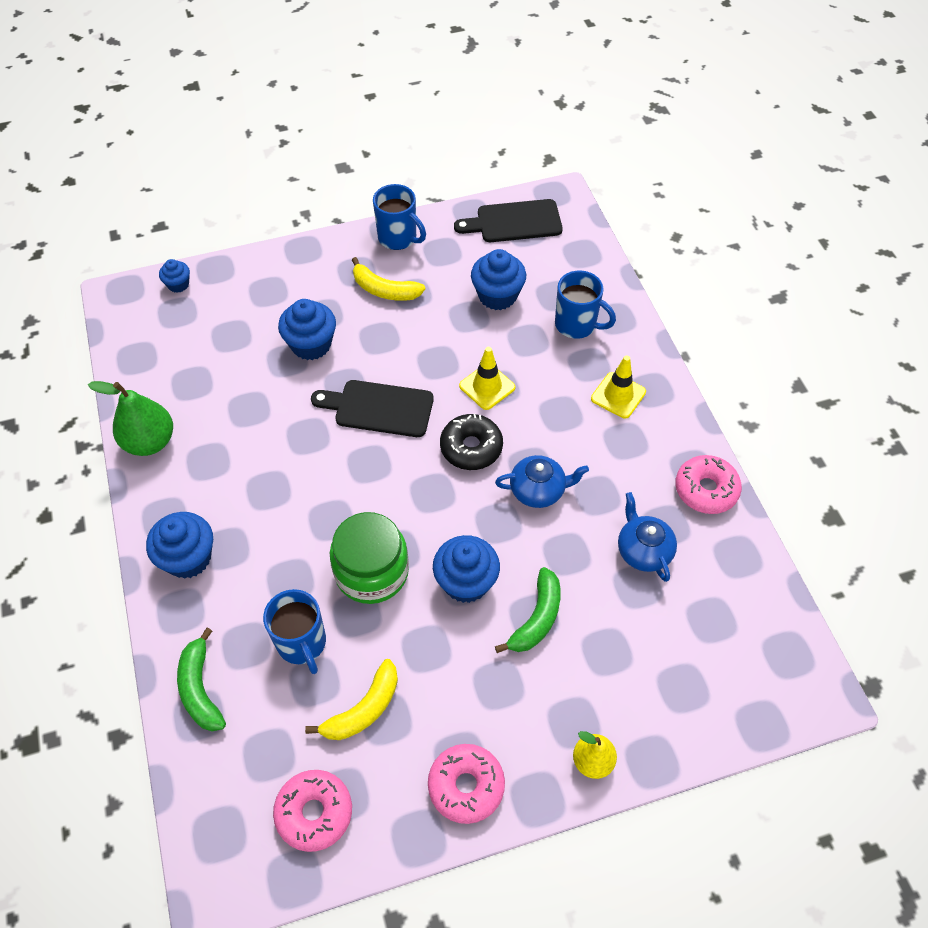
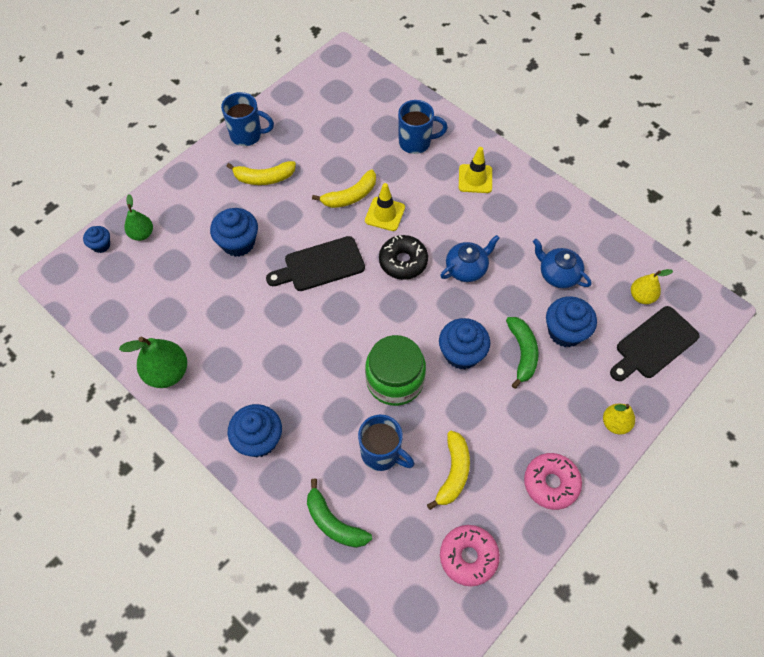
camera: 30 degrees left, 5 degrees up
black cutting board [454,199,563,242] -> black cutting board moved to [610,306,700,381]
blue cupcake [471,249,526,310] -> blue cupcake moved to [546,296,597,347]
pink donut [675,455,742,514] -> none
none -> green pear [124,194,153,241]
none -> yellow banana [312,169,376,208]
none -> yellow pear [631,269,673,304]

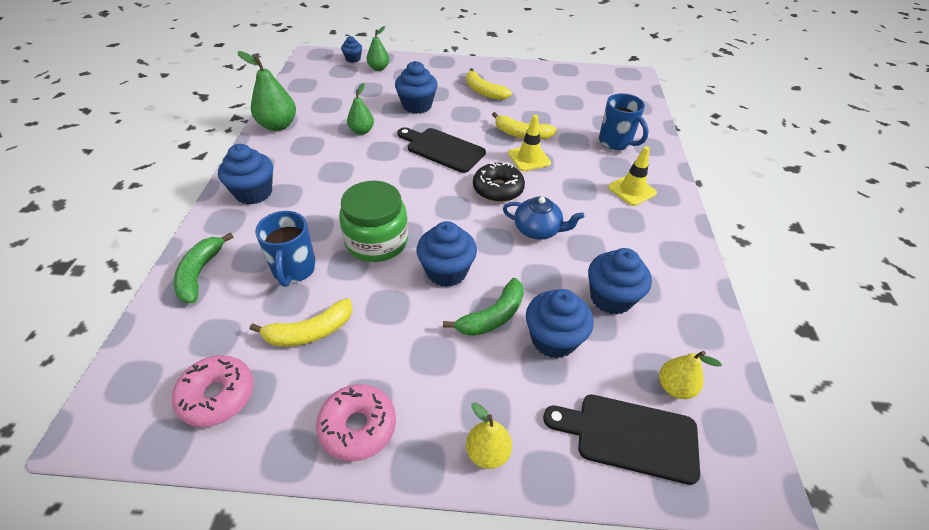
camera: 50 degrees right, 15 degrees down
blue mug [221,92,274,146] -> none
blue teapot [533,239,591,288] -> blue cupcake [588,248,652,315]
none -> green pear [347,83,374,135]

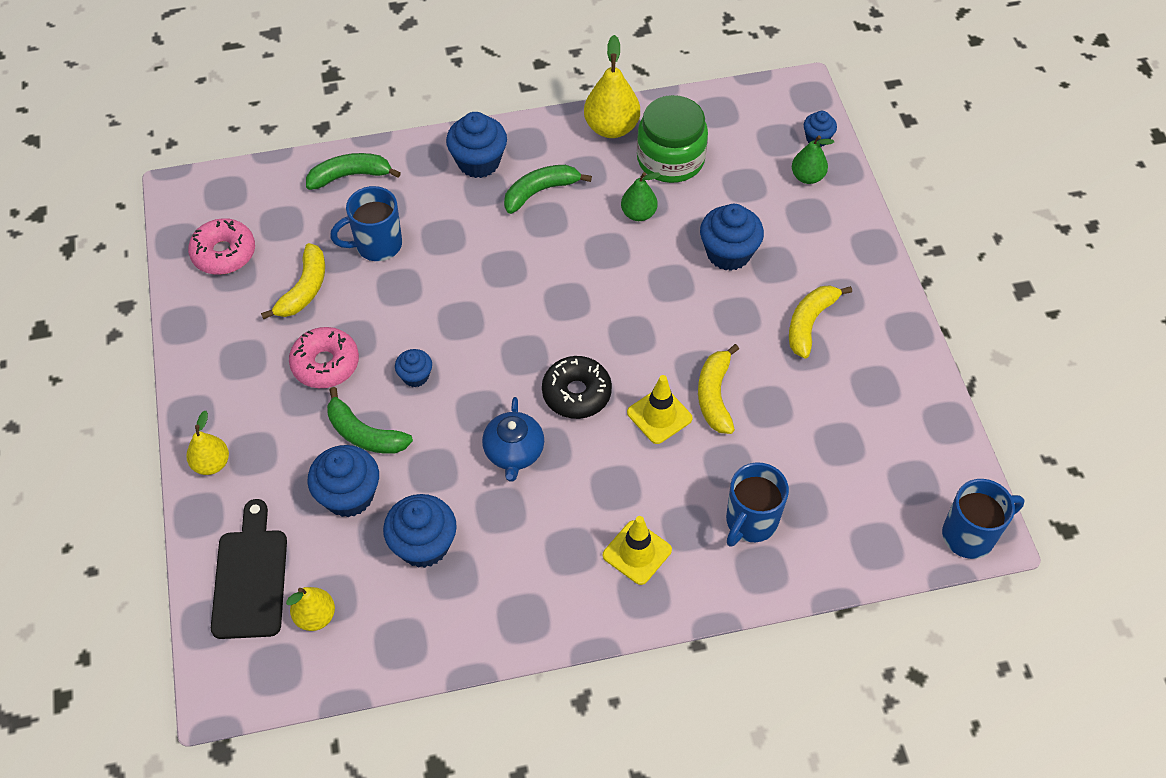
camera: 75 degrees right, 10 degrees up
green pear [238,51,296,131] -> yellow pear [584,35,640,138]
yellow banana [250,298,352,347] -> yellow banana turned 120 degrees counterclockwise [261,243,325,320]
pink donut [316,384,396,461] -> pink donut moved to [289,327,359,388]
green jar [339,181,408,262] -> green jar moved to [637,95,708,183]
black cutting board [397,127,486,173] -> none
blue cupcake [417,221,477,287] -> blue cupcake [395,349,432,387], size x0.56
none -> green banana [504,165,592,214]
none -> blue mug [942,479,1025,559]

